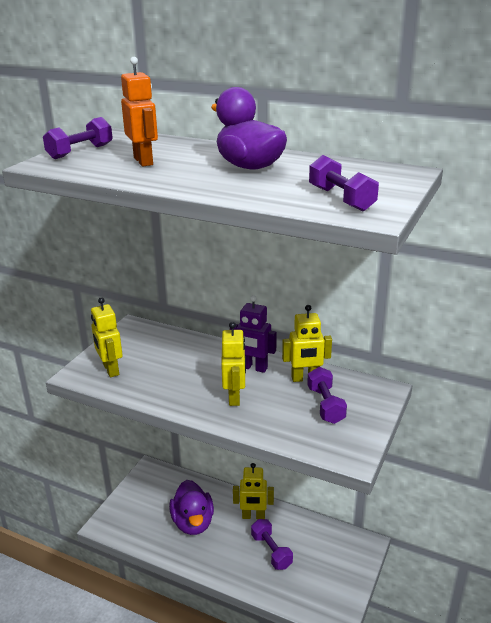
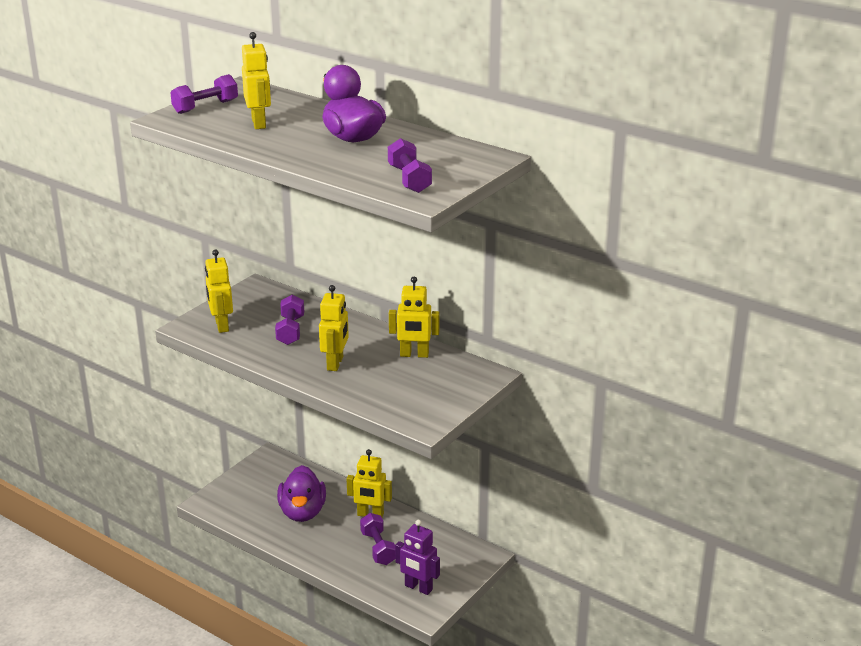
camera: 10 degrees right, 0 degrees up
orange robot [121,57,158,166] -> yellow robot [242,32,271,129]
purple robot [230,295,277,373] -> purple robot moved to [395,520,440,595]
purple dumbbell [307,367,347,424] -> purple dumbbell moved to [275,295,304,345]

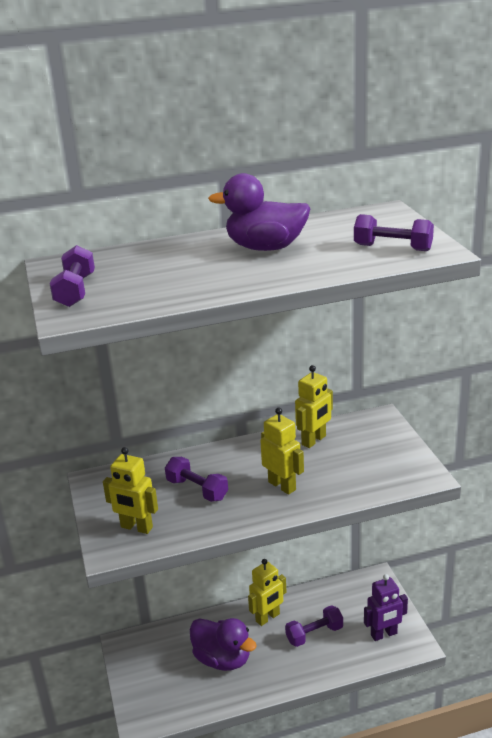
camera: 50 degrees left, 0 degrees up
yellow robot [242,32,271,129] -> none
purple dumbbell [360,513,396,565] -> purple dumbbell turned 45 degrees counterclockwise [285,605,343,647]

